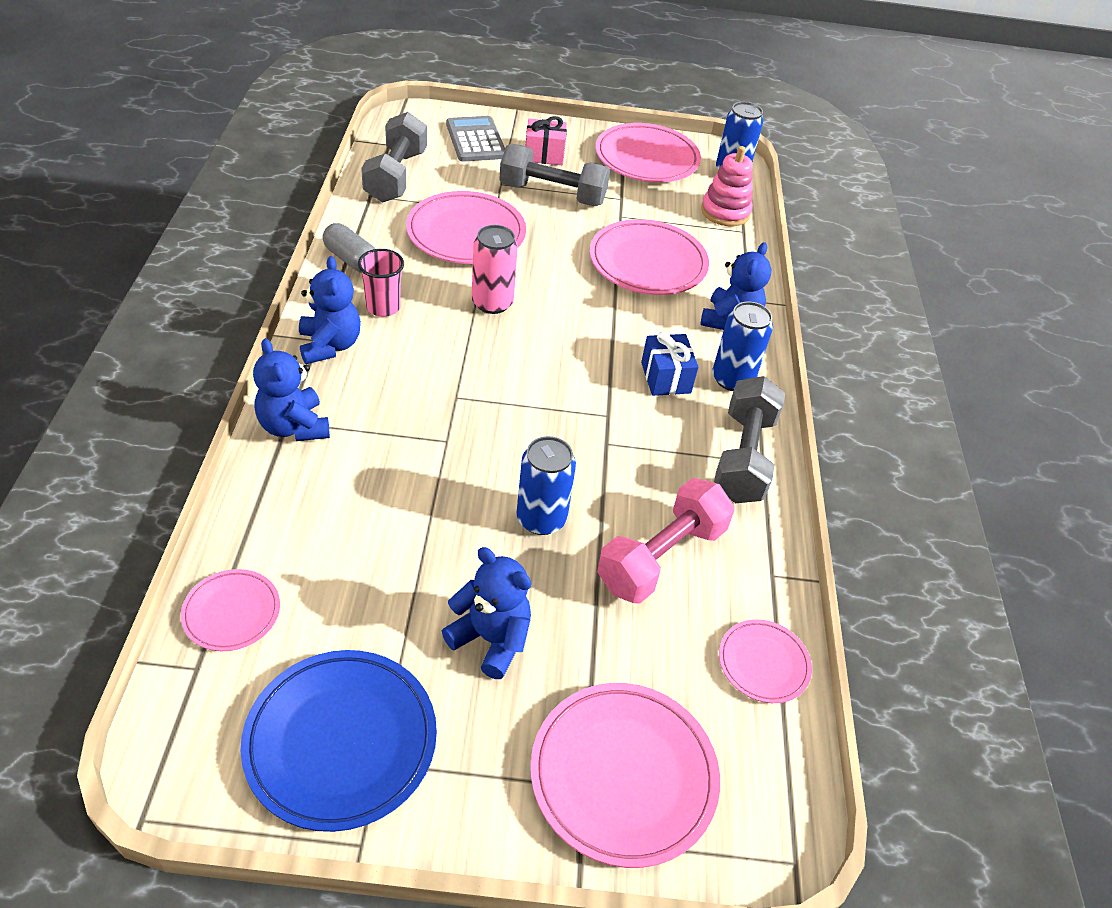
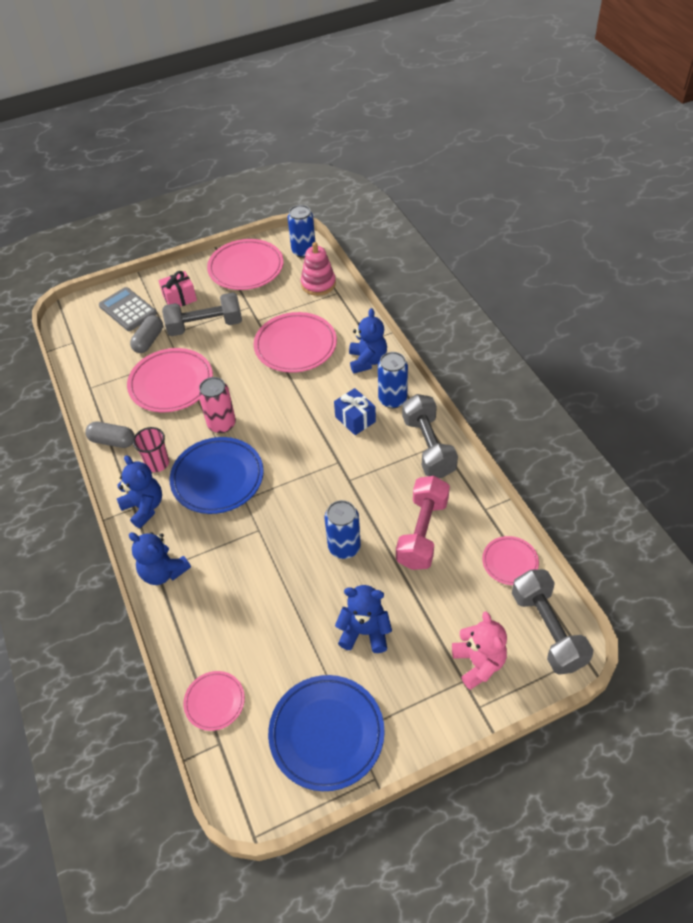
camera: 20 degrees left, 5 degrees up
grey dumbbell [361,112,427,202] -> grey dumbbell moved to [512,569,593,675]
pink plate [530,683,720,868] -> pink teddy bear [452,611,507,690]
none -> grey capsule [130,315,163,353]
none -> blue plate [170,437,264,514]

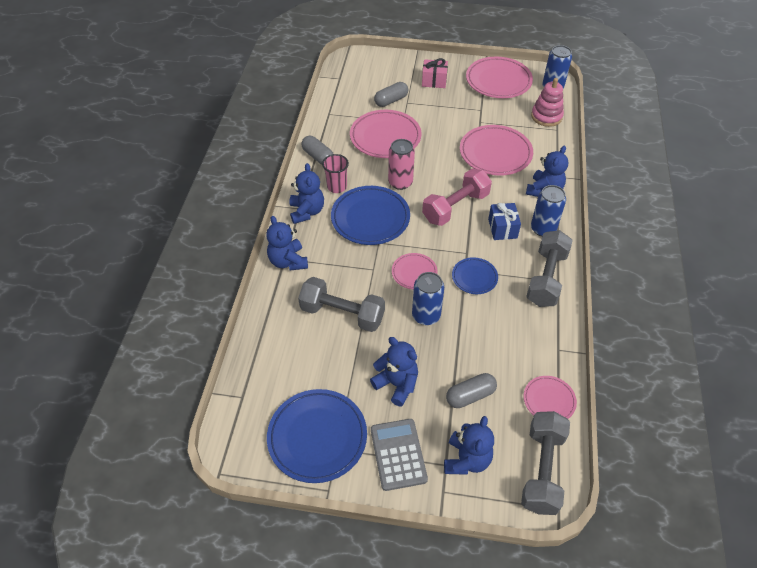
camera: 30 degrees right, 0 degrees up
grey calculator [99,287,157,331] -> grey calculator moved to [371,419,428,491]
grey dumbbell [162,293,242,336] -> grey dumbbell moved to [298,277,385,332]
pink plate [183,671,245,731] -> pink plate moved to [392,253,438,289]
pink dumbbell [396,476,450,570] -> pink dumbbell moved to [422,169,492,226]
pink teddy bear [452,611,507,690] -> blue teddy bear [444,416,494,475]
none -> grey capsule [446,373,497,408]
none -> blue plate [452,257,498,294]

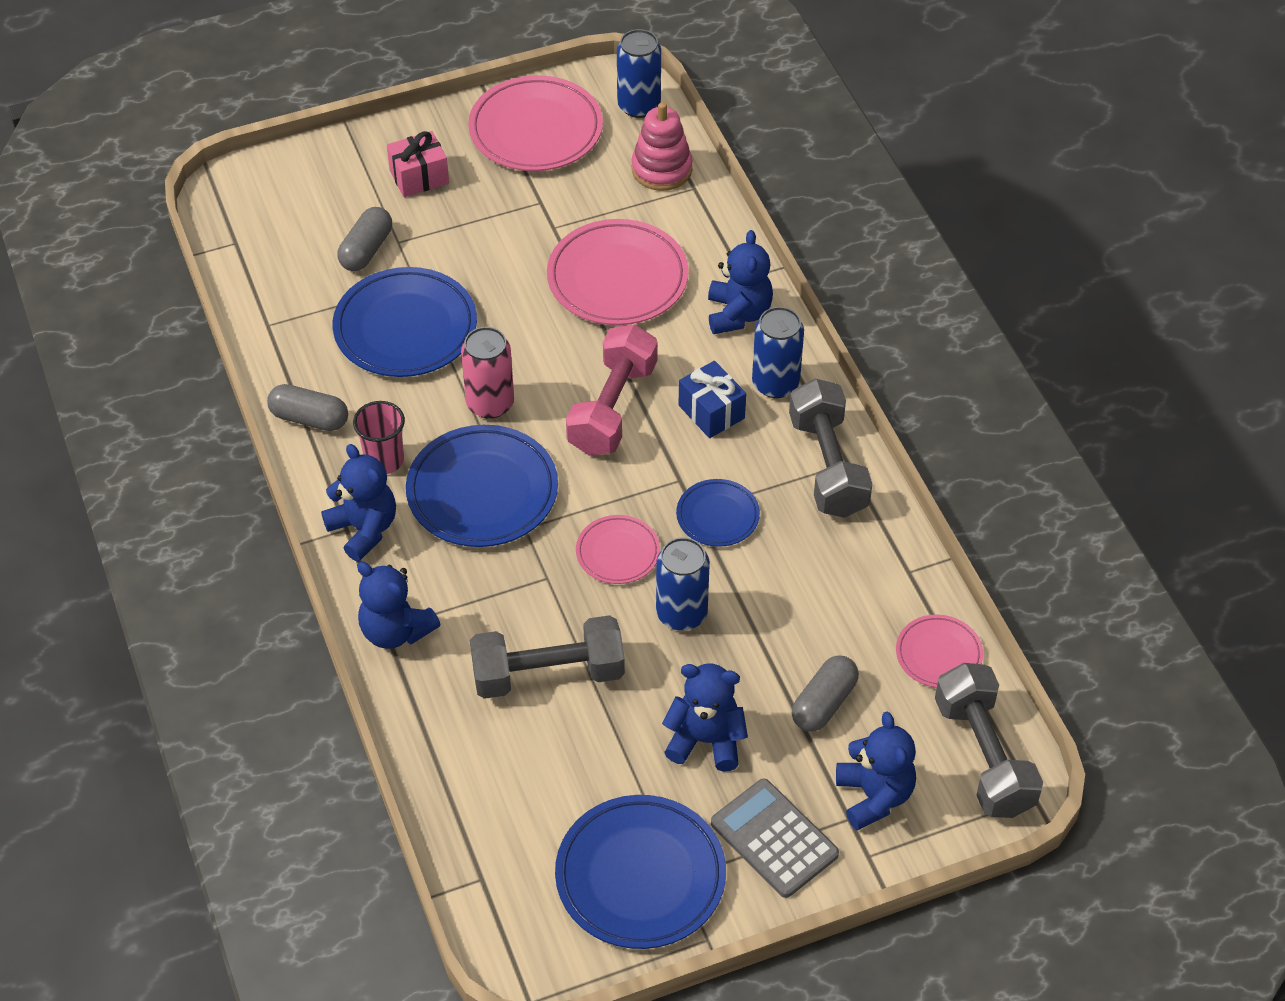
camera: 30 degrees left, 0 degrees up
pink plate [350,110,422,158] -> blue plate [333,267,477,377]

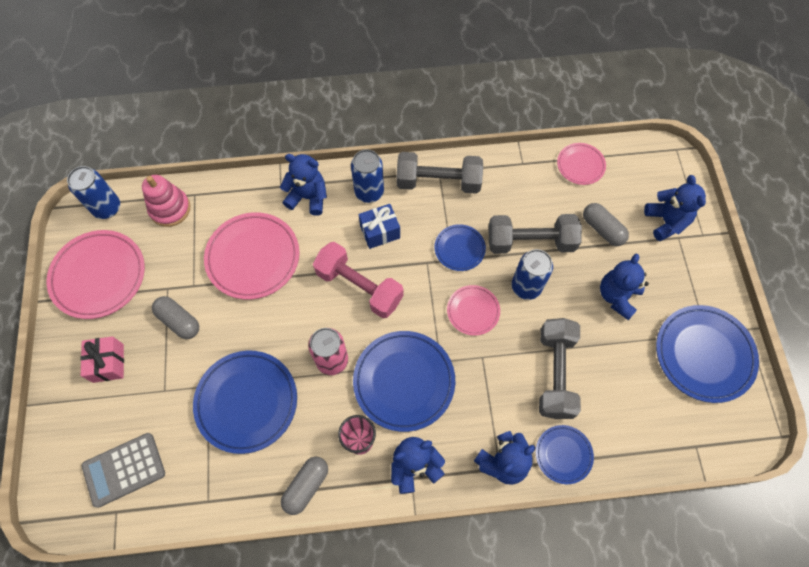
camera: 75 degrees left, 15 degrees up
grey capsule [337,207,392,271] -> grey capsule moved to [152,296,199,339]
grey calculator [711,778,839,898] -> grey calculator moved to [81,433,165,508]
blue teddy bear [836,712,916,830] -> blue teddy bear turned 75 degrees clockwise [644,175,706,241]
grey dumbbell [935,663,1043,818] -> grey dumbbell moved to [488,214,582,254]
none -> blue plate [536,425,594,484]

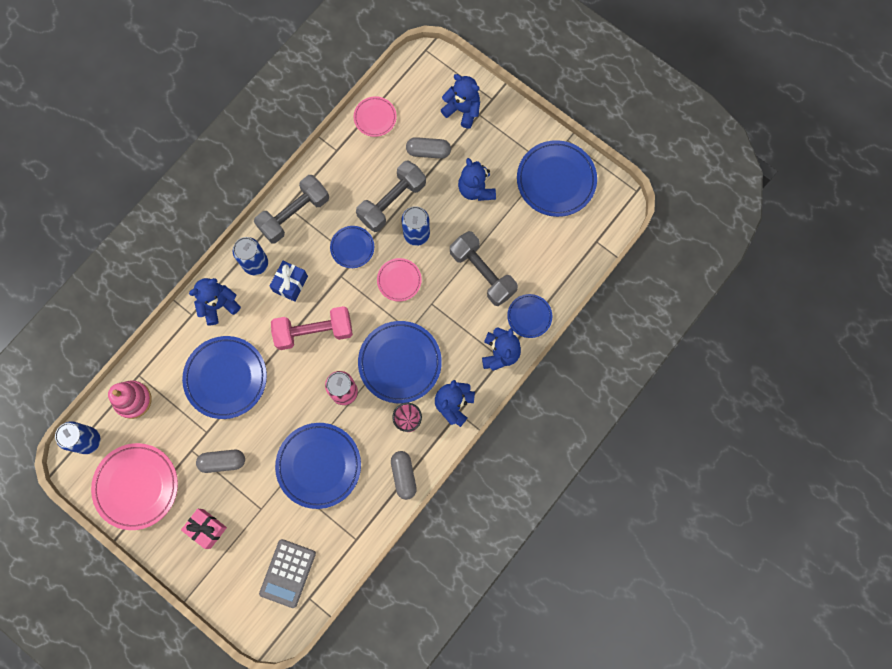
camera: 45 degrees left, 10 degrees up
pink plate [204,212,300,300] -> blue plate [182,336,267,419]

